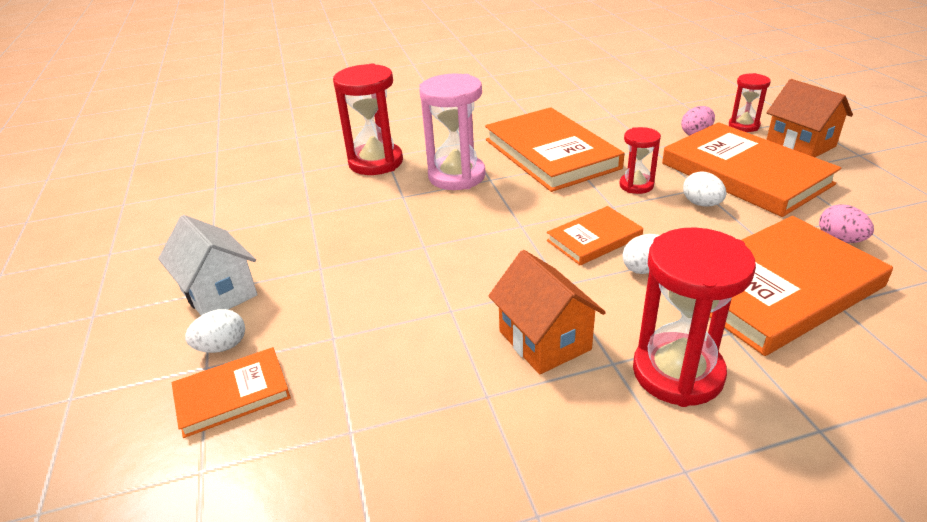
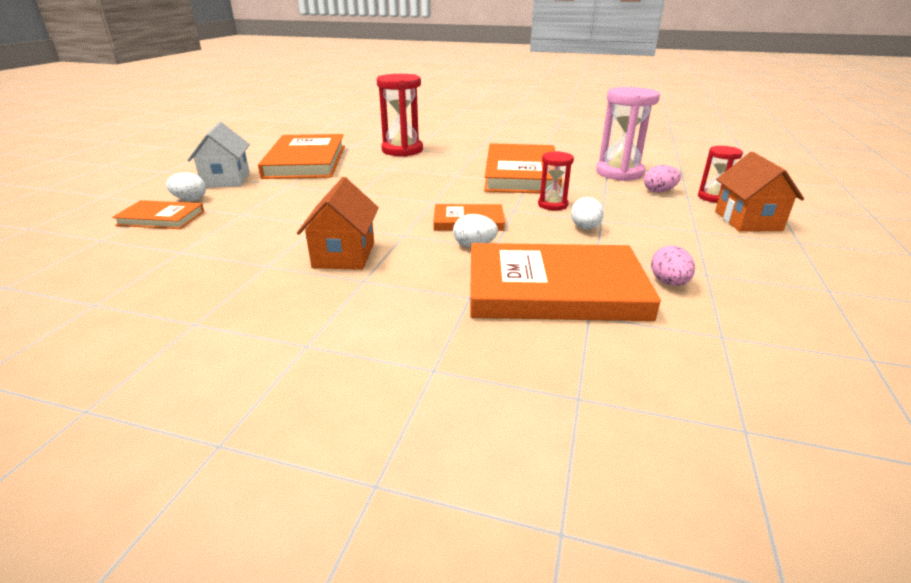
camera: 30 degrees right, 5 degrees down
pink hourglass [419,74,486,190] -> pink hourglass moved to [596,87,660,181]
red hourglass [633,227,756,407] -> none
orange book [662,122,841,217] -> orange book moved to [258,134,345,179]

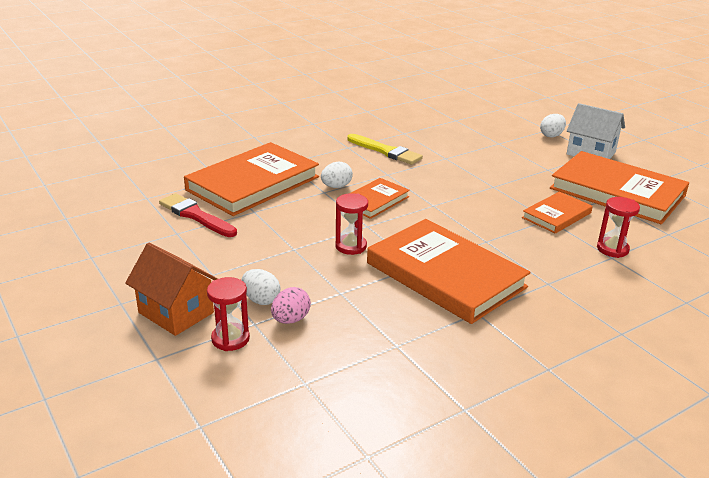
camera: 130 degrees right, 0 degrees up
orange book [112,200,204,229] -> orange book moved to [522,192,593,234]
orange house [297,177,379,270] -> yellow brush [347,134,423,165]
red hourglass [377,74,423,157] -> red hourglass [597,197,640,258], size x0.55
white egg [571,197,604,230] -> white egg moved to [242,269,280,305]
pink hourglass [596,87,660,181] -> none
pink egg [651,245,695,286] -> red brush [159,193,237,237]

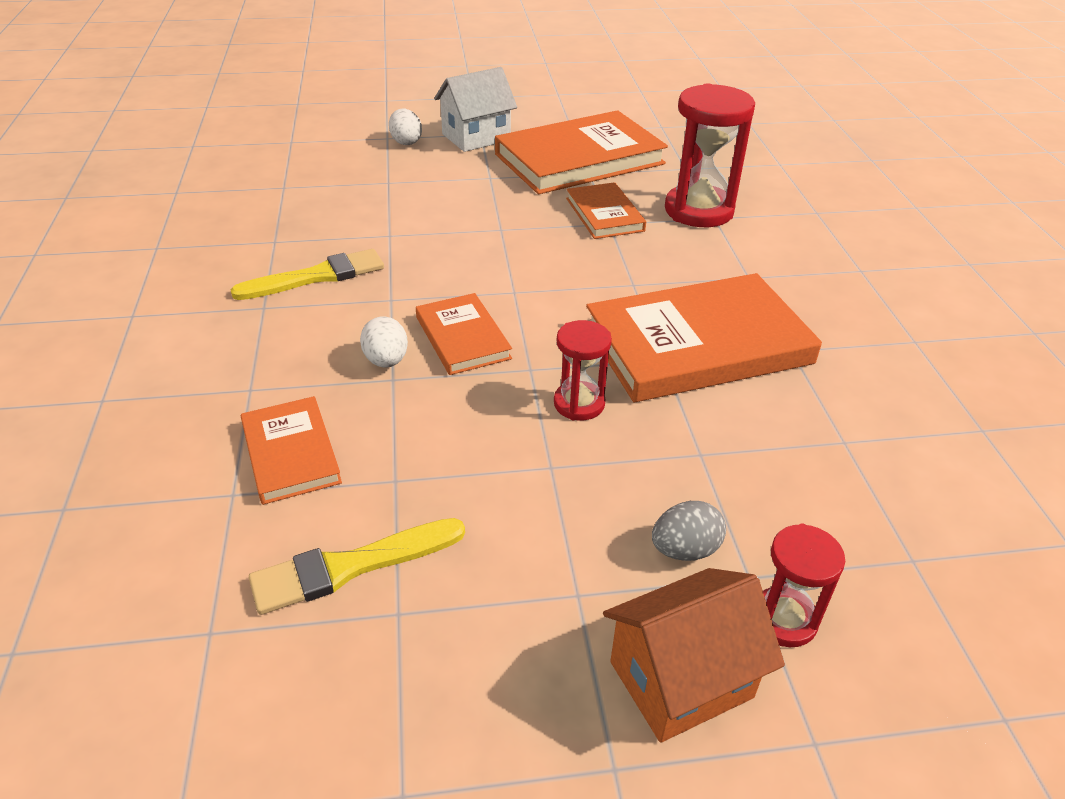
camera: 65 degrees left, 10 degrees up
red brush [159,193,237,237] -> yellow brush [249,518,465,615]
orange book [184,142,319,216] -> orange book [241,396,342,505], size x0.52
white egg [242,269,280,305] -> grey egg [652,501,726,561]
pink egg [271,287,311,324] -> none
red hourglass [597,197,640,258] -> red hourglass [665,83,755,227], size x1.81

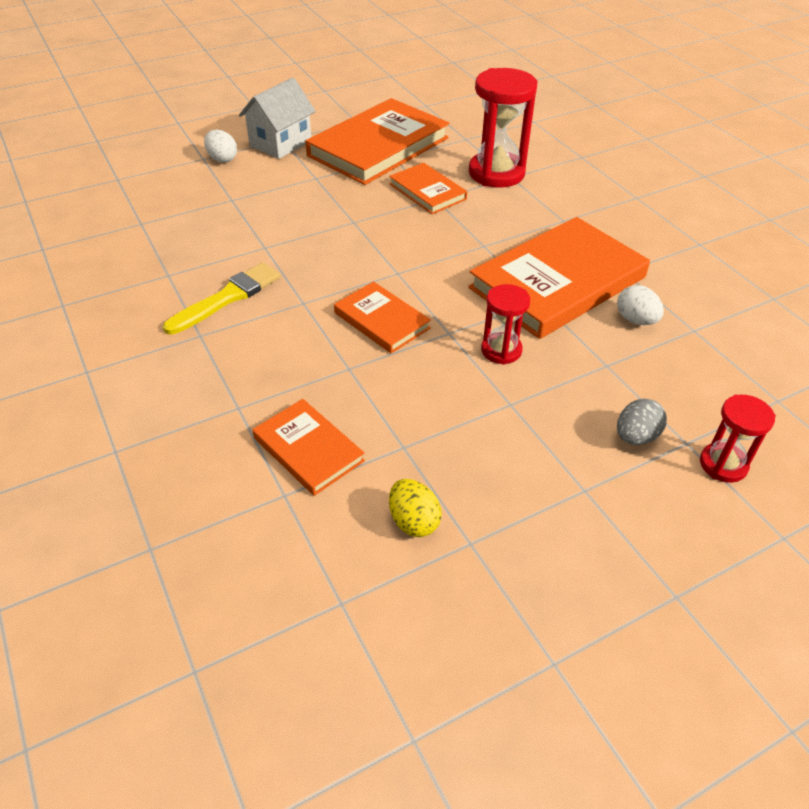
camera: 20 degrees left, 5 degrees up
yellow brush [249,518,465,615] -> yellow egg [389,479,442,537]
white egg [360,317,408,368] -> white egg moved to [617,285,664,325]
orange house [603,568,785,743] -> none

